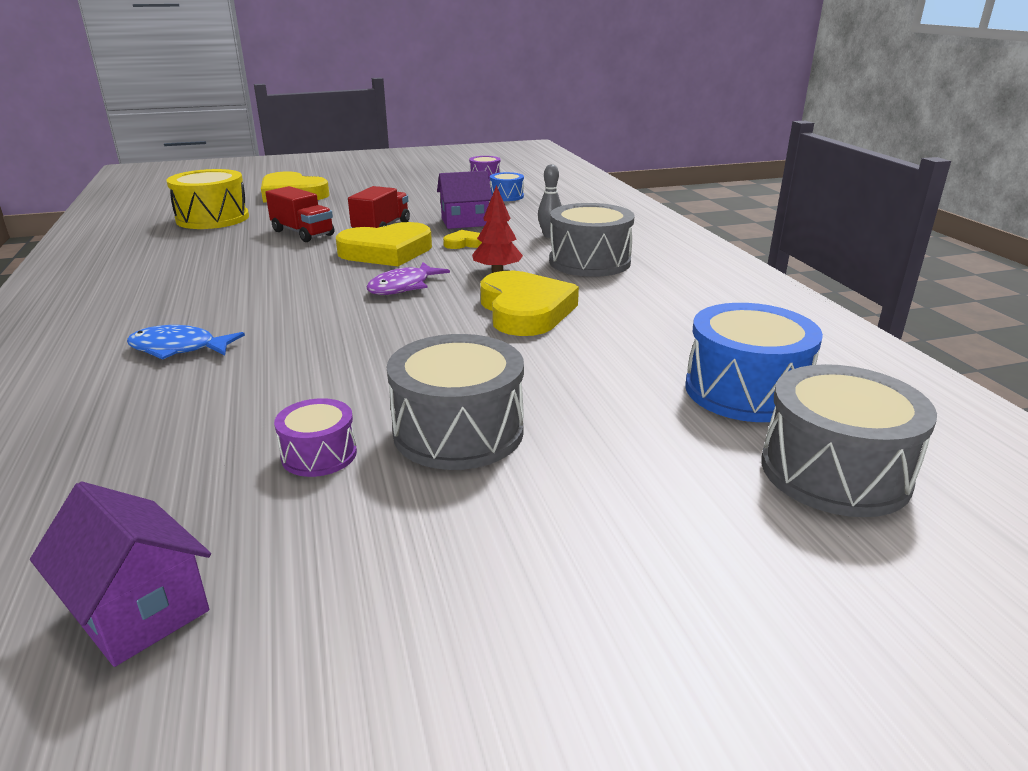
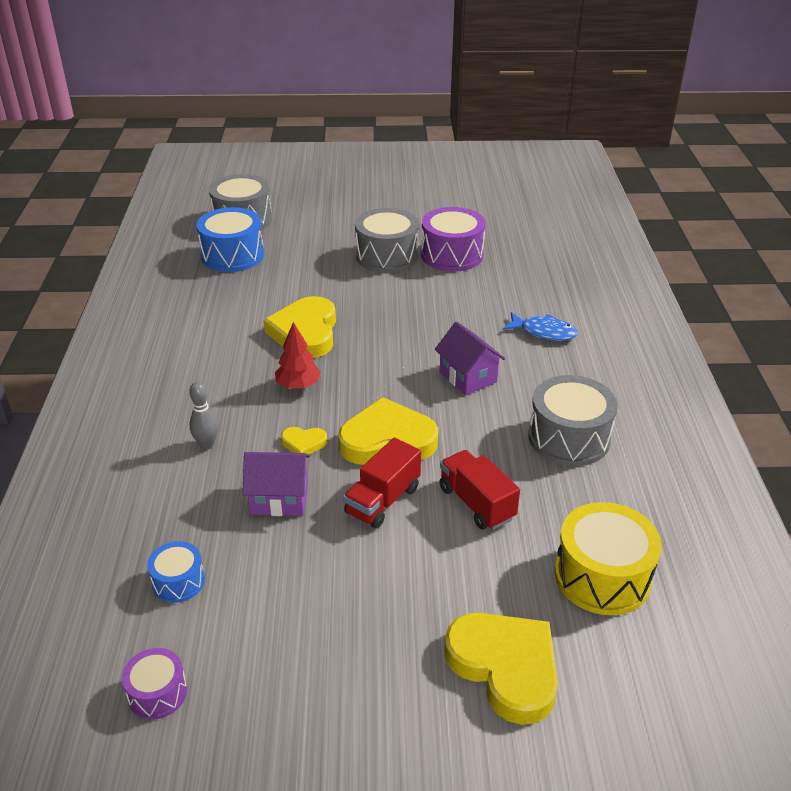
camera: 165 degrees left, 10 degrees up
purple house [30,481,211,667] -> purple house moved to [435,322,505,395]
purple drum [274,398,357,477] -> purple drum [421,207,486,272], size x1.85
purple fish [367,262,450,295] -> none
grey drum [549,203,635,277] -> grey drum moved to [528,375,618,466]

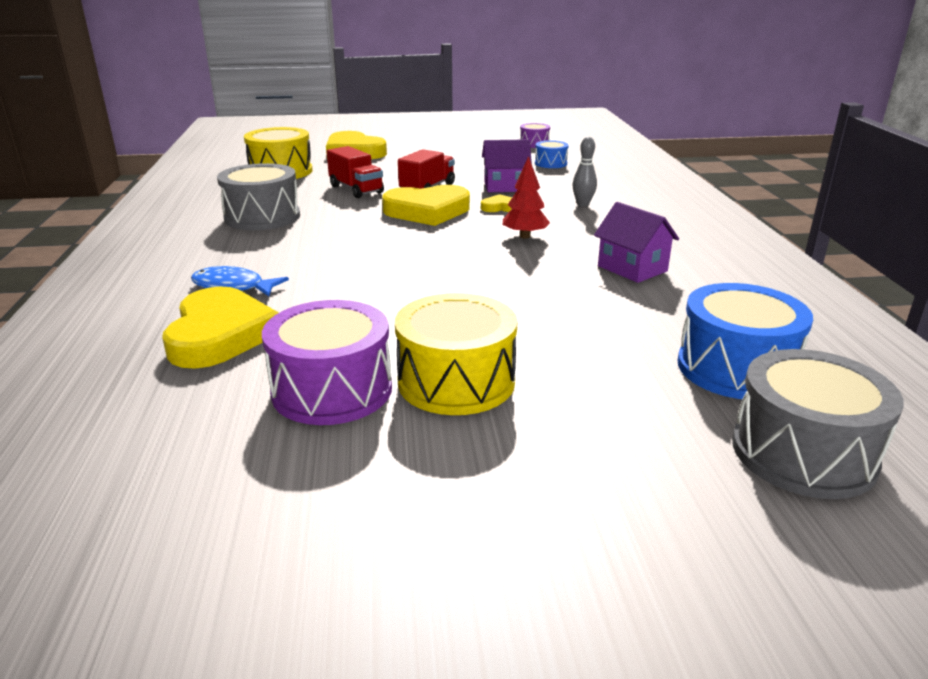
camera: 175 degrees right, 10 degrees down
yellow heart [264,296,336,358] -> yellow heart moved to [162,287,279,369]
grey drum [355,208,419,273] -> yellow drum [395,293,518,415]
purple house [435,322,505,395] -> purple house moved to [594,202,679,283]

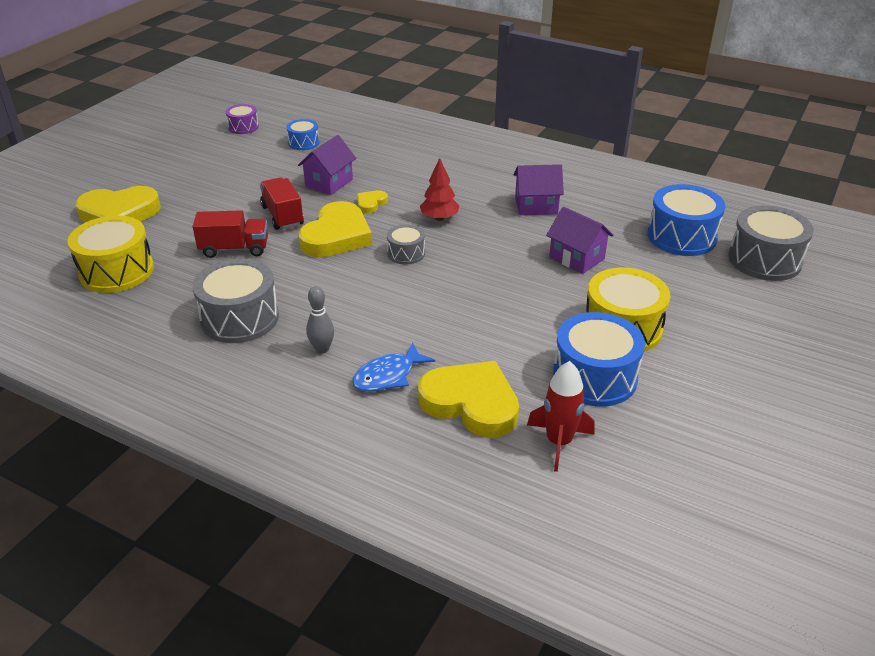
camera: 55 degrees left, 10 degrees up
purple drum [262,300,392,425] -> blue drum [553,312,645,407]
grey bowling pin [573,137,597,207] -> grey bowling pin moved to [306,286,334,354]
none -> grey drum [387,224,425,264]
none -> red rocket [527,361,595,472]
none -> purple house [546,207,613,274]

